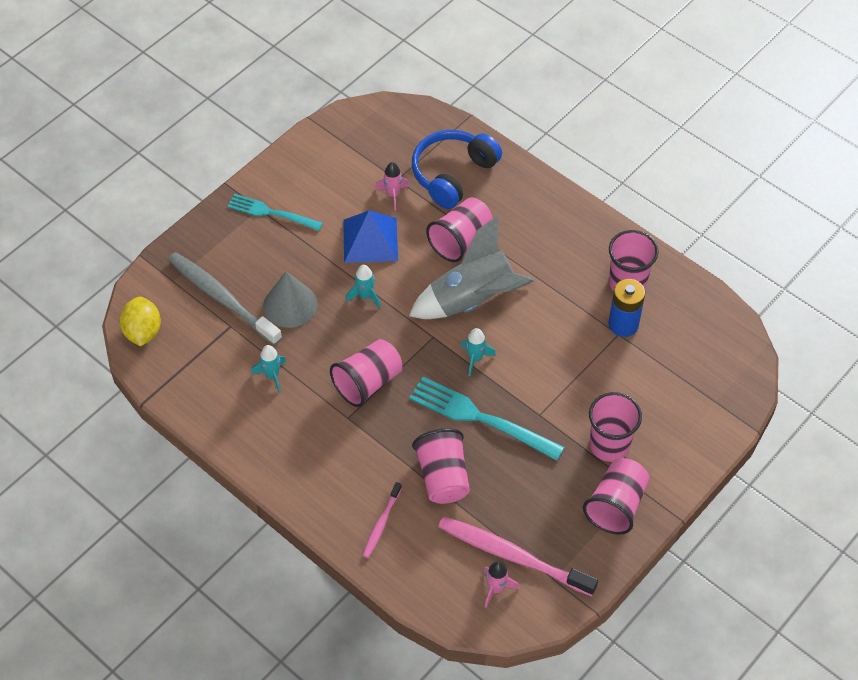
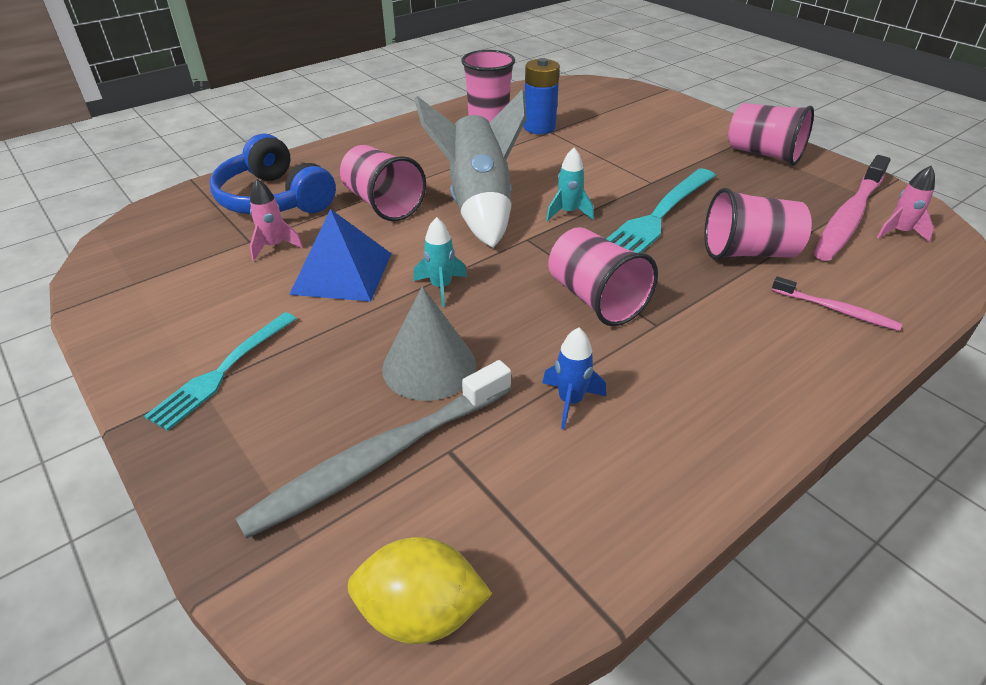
camera: 80 degrees left, 15 degrees down
turquoise rocket [251,345,286,392] -> blue rocket [542,328,606,429]
pink cup [589,392,642,462] -> none

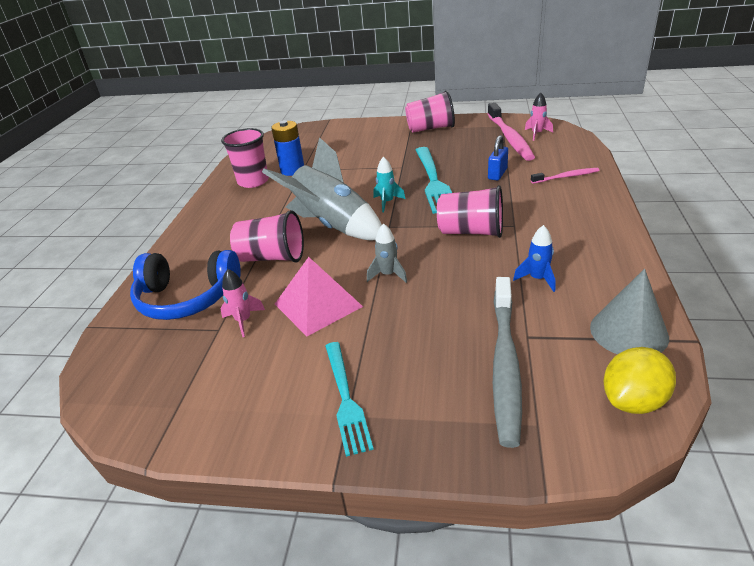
camera: 40 degrees left, 5 degrees down
blue pyramid [289,209,392,302] -> pink pyramid [275,257,363,336]
grey cone [382,286,476,401] -> grey cone moved to [590,269,669,354]
turquoise rocket [413,217,467,307] -> grey rocket [367,223,407,283]
pink cup [704,188,812,260] -> blue padlock [488,135,508,180]

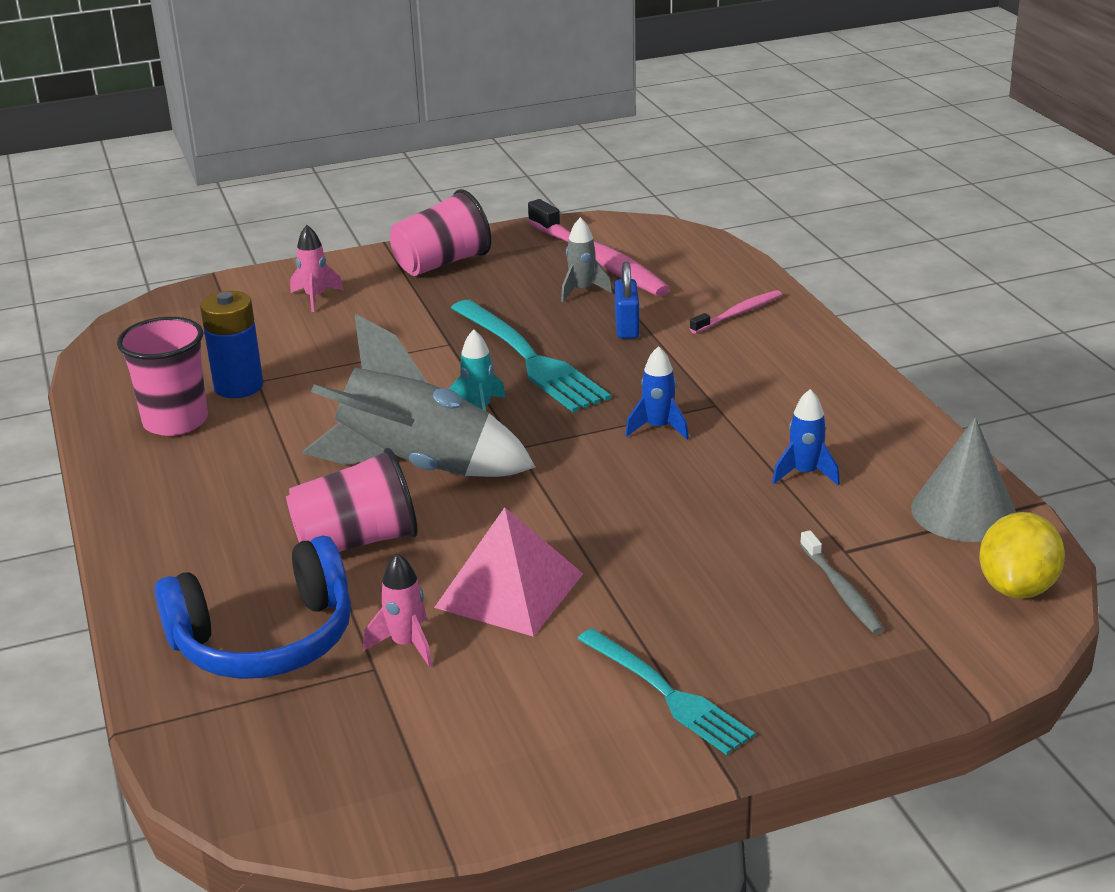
camera: 30 degrees left, 5 degrees down
grey rocket [367,223,407,283] -> grey rocket moved to [561,217,612,302]
pink cup [437,185,503,238] -> blue rocket [625,346,689,439]
grey toothbrush [493,277,522,448] -> grey toothbrush [800,530,884,634], size x0.51
pink rocket [525,92,553,141] -> pink rocket moved to [290,225,344,312]

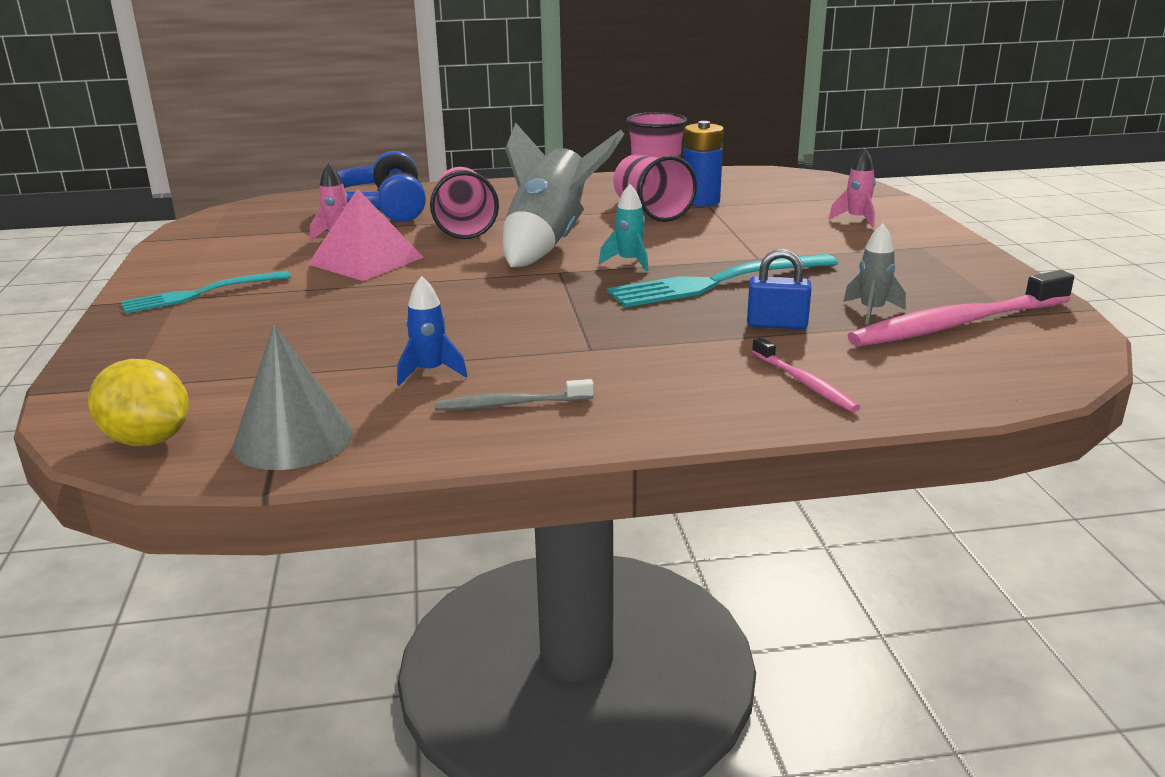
camera: 100 degrees right, 5 degrees down
pink cup [390,189,491,276] -> pink cup moved to [613,154,697,222]
blue rocket [625,346,689,439] -> none
grey toothbrush [800,530,884,634] -> grey toothbrush moved to [435,379,594,410]

